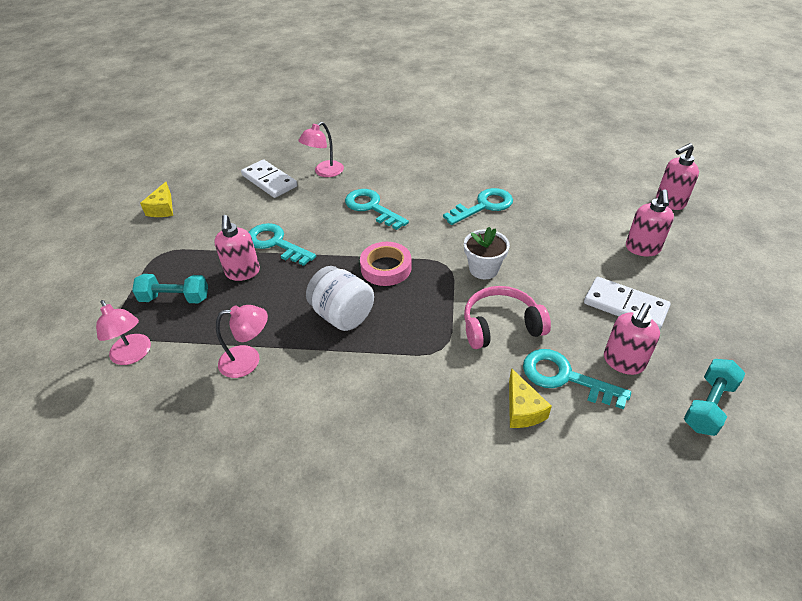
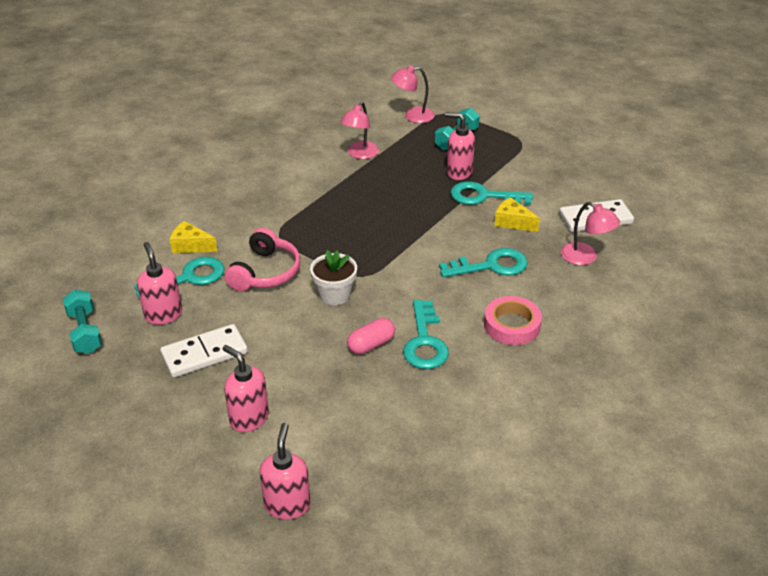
camera: 120 degrees right, 5 degrees down
yellow cheese [140,182,173,217] -> yellow cheese moved to [494,197,540,232]
turquoise key [249,223,316,266] -> turquoise key turned 150 degrees counterclockwise [451,181,533,205]
pink lamp [298,122,344,177] -> pink lamp turned 150 degrees clockwise [561,202,620,265]
white jar [306,266,374,331] -> none
pink tape [360,242,412,286] -> pink tape moved to [484,296,542,345]
none -> pink capsule [347,318,395,354]

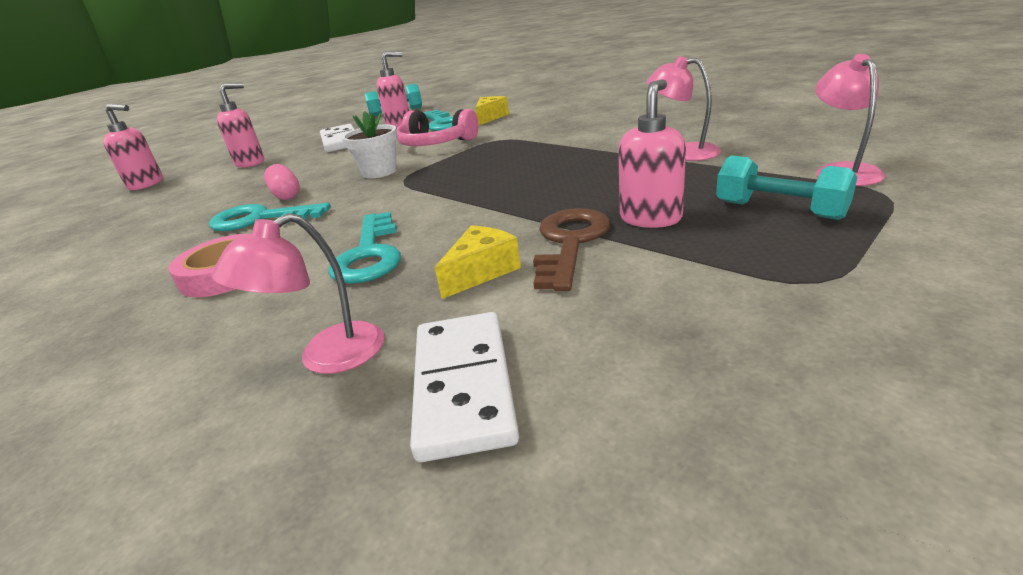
camera: 100 degrees right, 10 degrees down
turquoise key [451,181,533,205] -> brown key [533,208,610,291]

